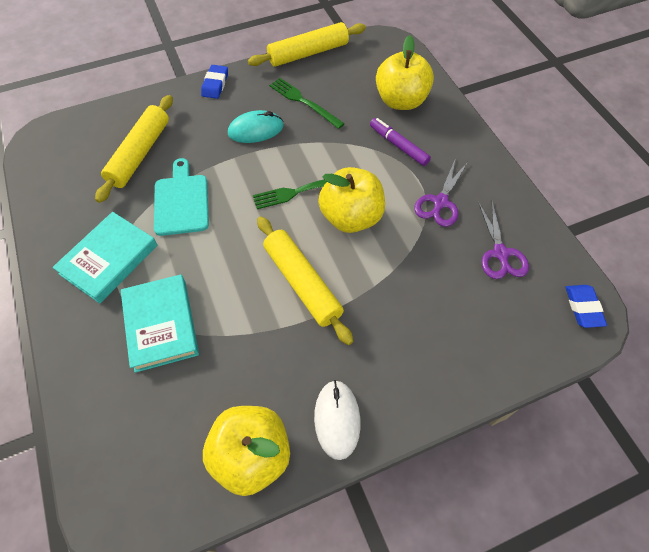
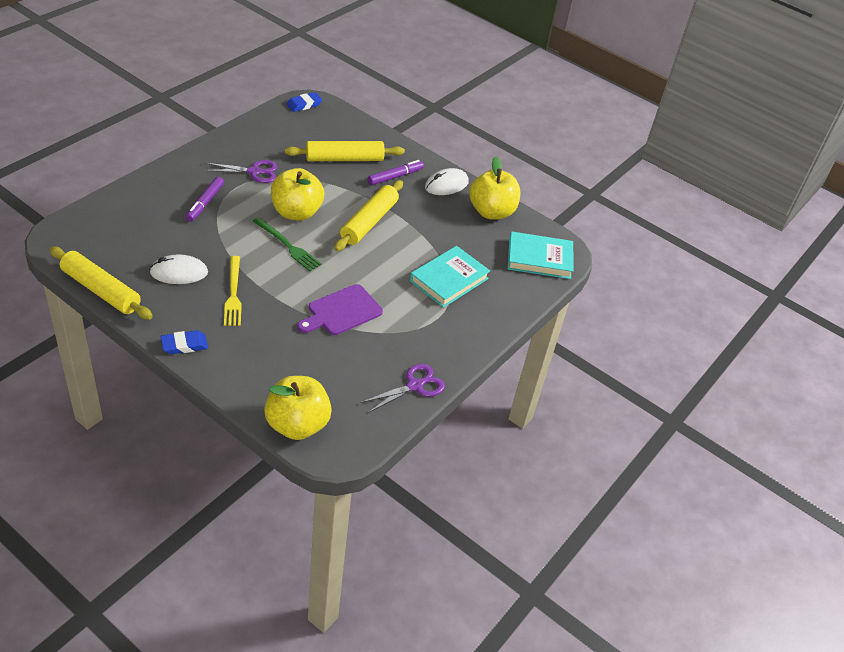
camera: 125 degrees left, 15 degrees down
turquoise book [52,212,157,303] -> turquoise book moved to [507,231,574,279]
yellow rolling pin [95,95,173,203] -> yellow rolling pin moved to [285,141,405,161]
turquoise cutting board [154,158,209,236] -> purple cutting board [297,284,383,335]
turquoise mouse [228,110,284,143] -> yellow fork [224,256,242,326]
green fork [269,78,345,129] -> white mouse [149,255,208,284]
yellow apple [376,35,434,110] -> yellow apple moved to [264,376,332,440]
purple scissors [478,202,529,279] -> purple scissors moved to [361,364,445,413]
none -> purple marker [368,160,424,185]

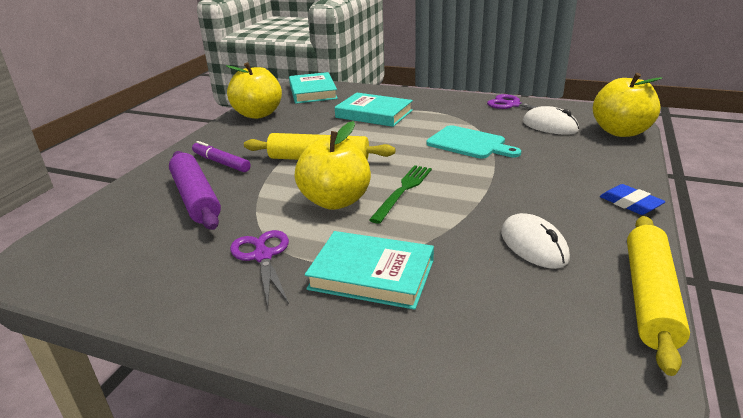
camera: 100 degrees left, 15 degrees down
purple marker [185,177,224,222] -> turquoise book [305,231,434,310]
yellow fork [224,256,242,326] -> none
yellow rolling pin [285,141,405,161] -> purple rolling pin [169,151,221,230]
blue eraser [287,92,322,112] -> none
purple cutting board [297,284,383,335] -> turquoise cutting board [426,125,521,159]
white mouse [425,168,469,195] -> white mouse moved to [523,106,579,135]

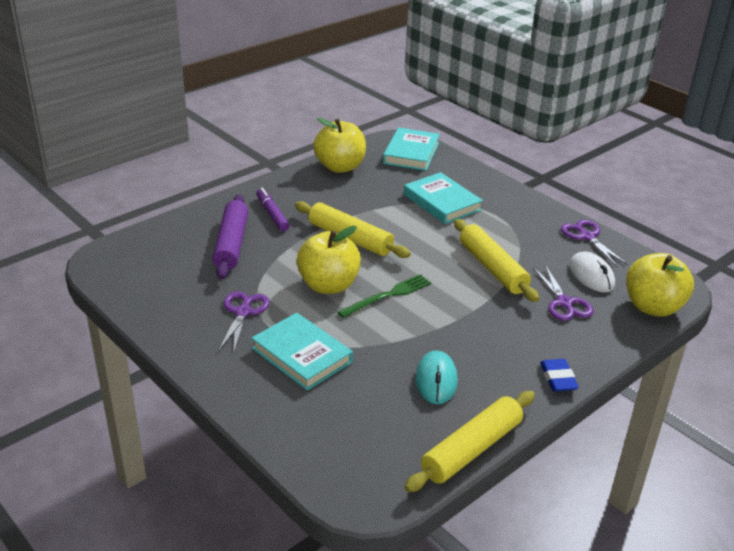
camera: 25 degrees right, 5 degrees up
turquoise cutting board [426,125,521,159] -> yellow rolling pin [454,219,539,302]
white mouse [501,213,570,269] -> turquoise mouse [415,351,458,404]
none -> purple scissors [533,265,594,321]

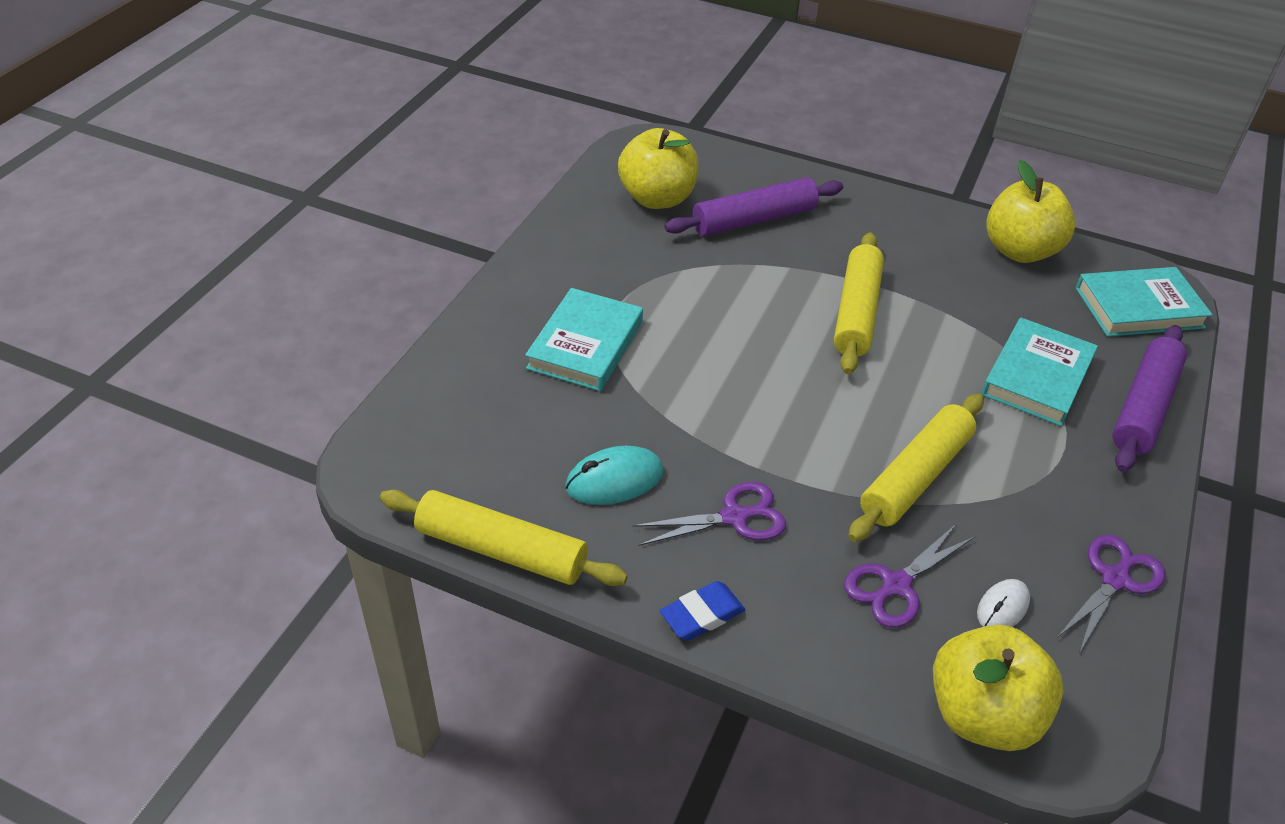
camera: 65 degrees right, 10 degrees up
purple scissors [219,291,270,354] -> purple scissors moved to [632,482,786,546]
purple marker [256,188,290,231] -> none
yellow apple [296,226,361,294] -> yellow apple moved to [618,128,699,209]
green fork [338,274,431,318] -> none
white mouse [569,251,615,293] -> white mouse [977,579,1030,627], size x0.64
none -> purple rolling pin [1112,325,1187,472]

